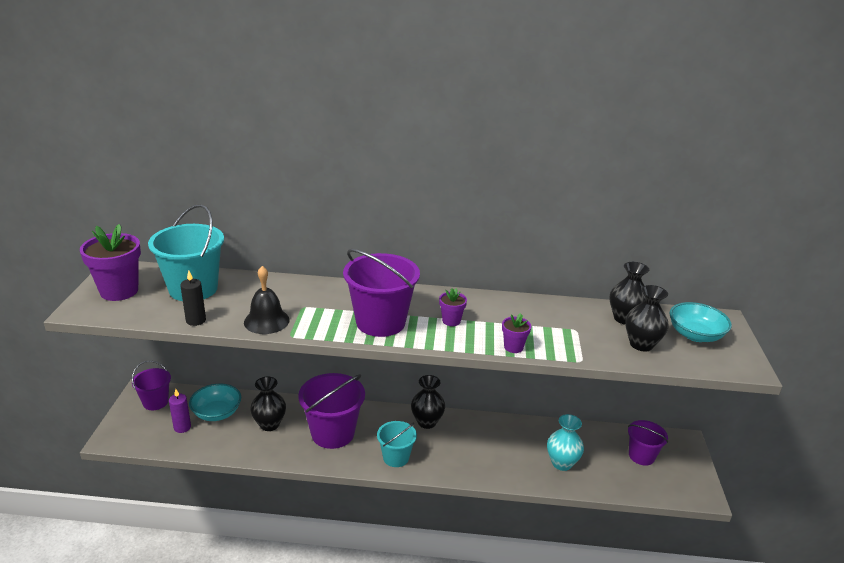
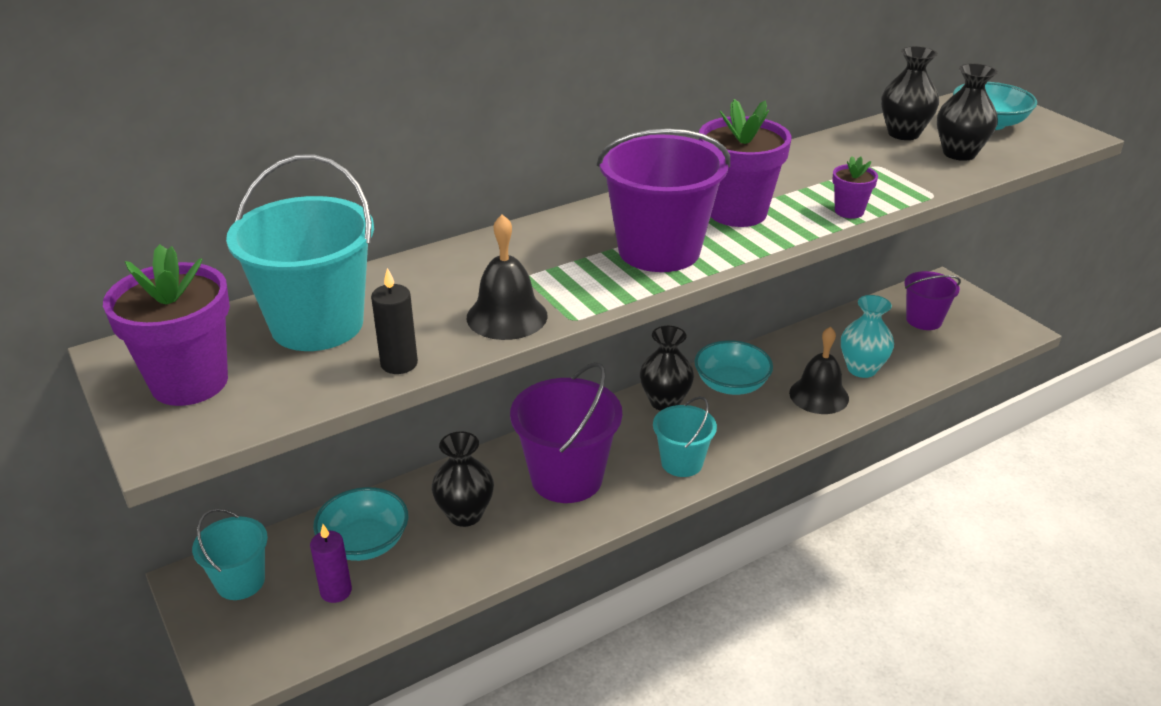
camera: 35 degrees left, 5 degrees up
purple bucket [132,360,171,410] -> turquoise bucket [192,508,268,600]
purple flower pot [439,288,467,326] -> purple flower pot [699,99,791,227], size x2.02
none -> turquoise bowl [694,340,773,395]
none -> black bell [789,327,849,414]

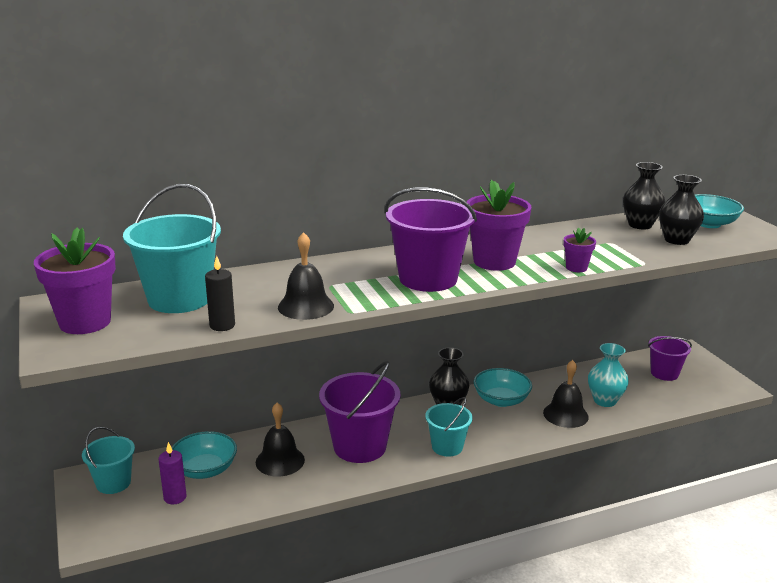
camera: 10 degrees right, 10 degrees down
black vase [432,431,494,527] -> black bell [256,403,305,477]

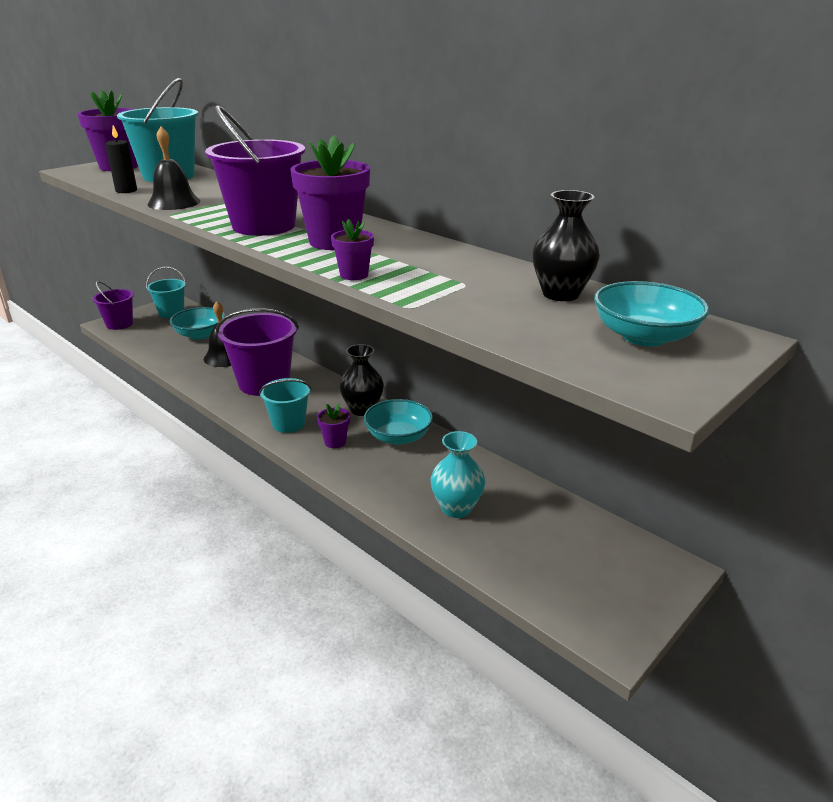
camera: 65 degrees right, 5 degrees up
purple candle [159,442,186,504] -> none
black bell [543,360,589,428] -> none
purple bucket [648,336,692,381] -> purple bucket moved to [92,281,134,330]
black vase [659,175,704,245] -> none
none -> purple flower pot [317,403,350,448]

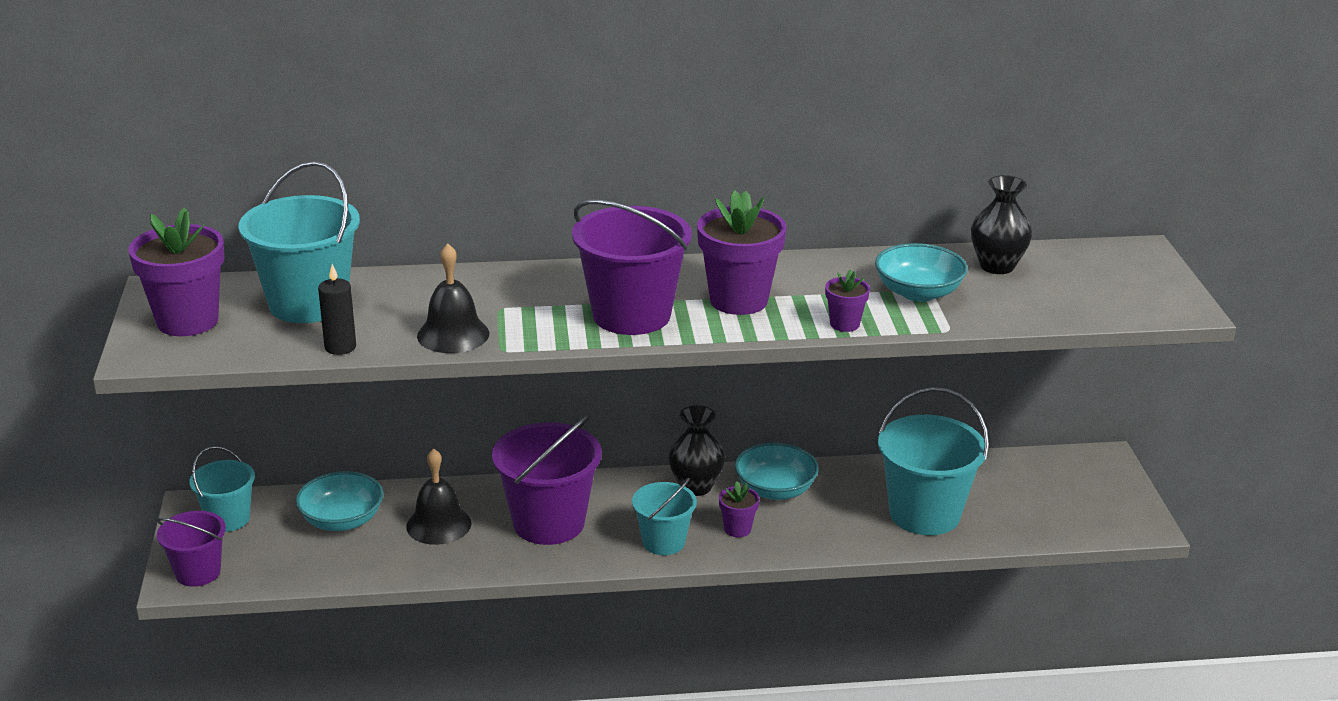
camera: 50 degrees left, 0 degrees up
turquoise vase [431,431,485,518] -> turquoise bucket [878,387,989,535]
turquoise bowl [594,281,709,347] -> turquoise bowl moved to [875,243,968,302]

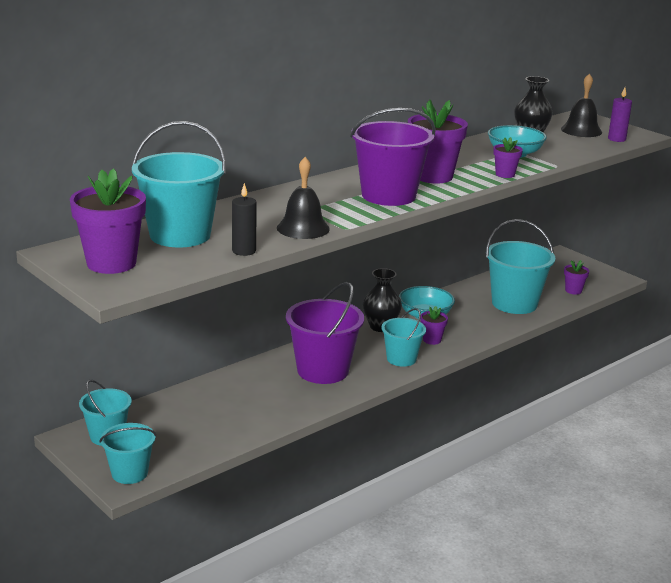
camera: 35 degrees left, 5 degrees down
purple bucket [157,511,226,587] -> turquoise bucket [99,423,156,484]
turquoise bowl [296,471,383,531] -> none
black bell [406,448,471,545] -> black bell moved to [561,73,602,137]
none -> purple flower pot [564,260,589,295]
none -> purple candle [608,88,632,142]

